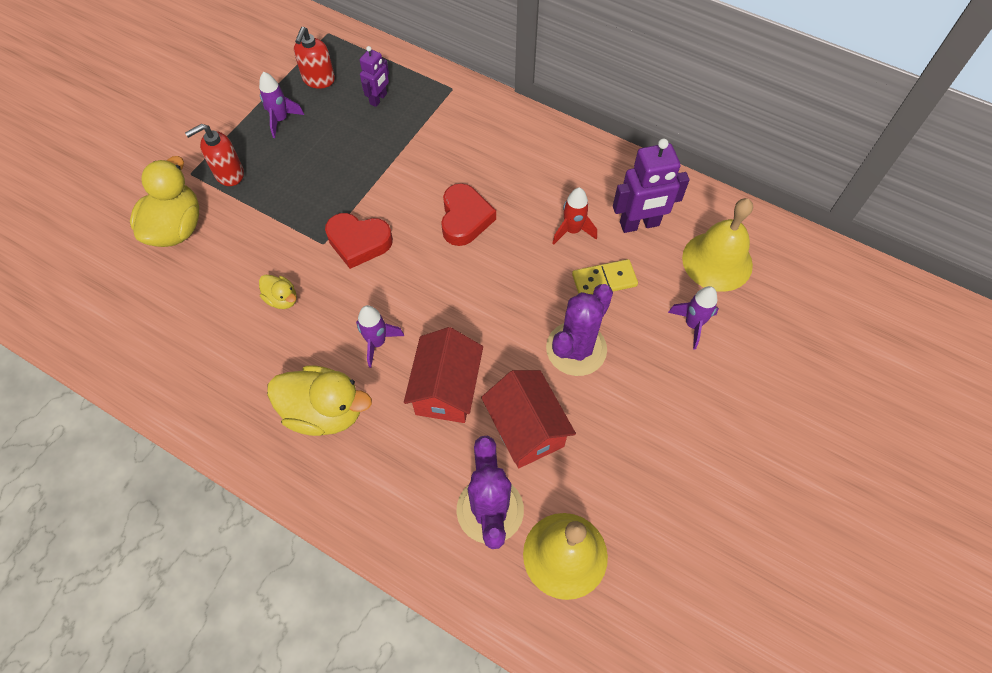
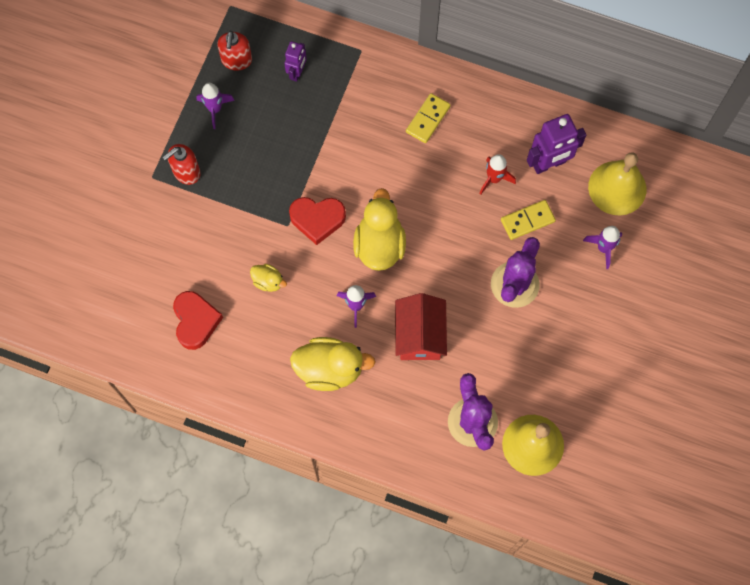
camera: 10 degrees left, 10 degrees up
yellow duck [130,156,199,247] -> yellow duck moved to [353,188,406,271]
red heart [441,183,496,246] -> red heart moved to [173,291,223,350]
red house [481,370,576,468] -> none
none -> yellow domino [406,93,451,143]

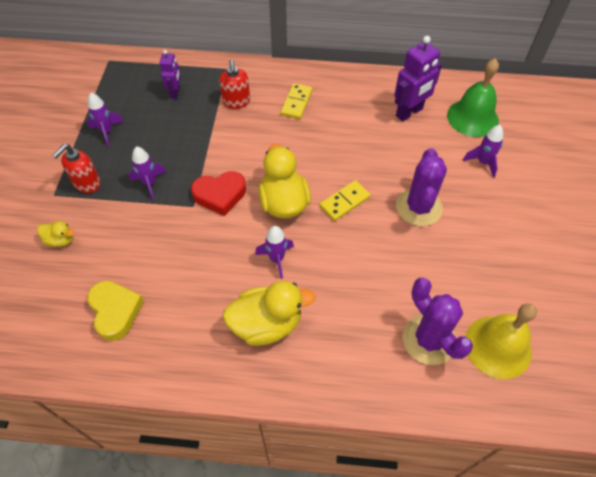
camera: 15 degrees left, 15 degrees down
red heart [173,291,223,350] -> yellow heart [87,281,144,341]
red soap dispenser [217,31,252,70] -> red soap dispenser moved to [219,60,250,109]
yellow duck [250,264,287,292] -> yellow duck moved to [37,221,74,247]
red house [395,293,447,360] -> none
red rocket [479,154,516,195] -> none
yellow domino [501,200,556,240] -> yellow domino moved to [319,180,371,221]
yellow bell [588,152,646,215] -> green bell [447,58,499,137]
none -> purple rocket [129,146,166,200]

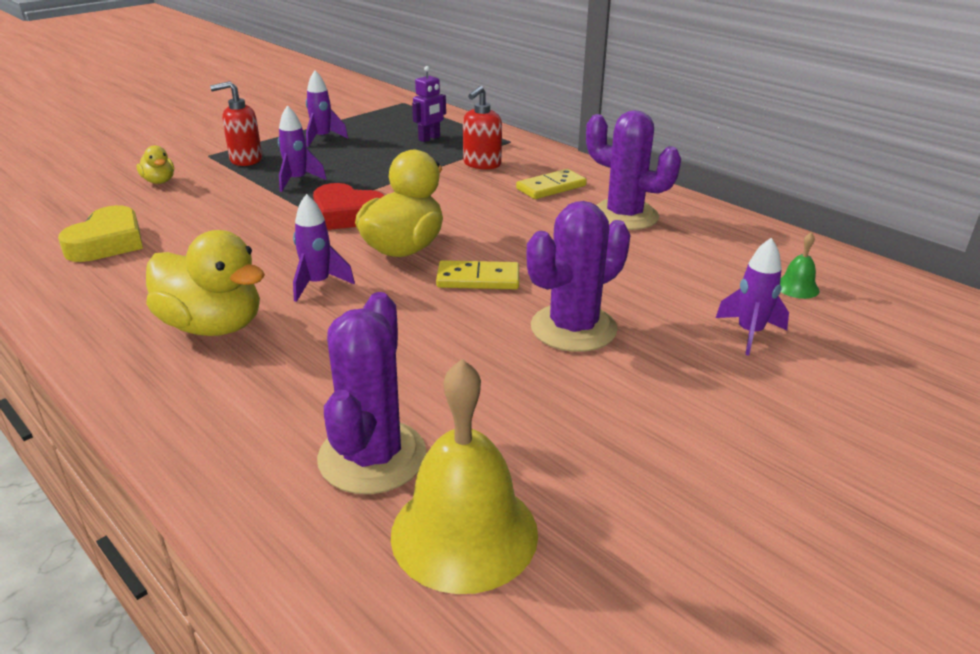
camera: 40 degrees right, 25 degrees down
purple robot [394,36,442,121] -> none
green bell [447,58,499,137] -> green bell [780,232,819,299], size x0.44
none -> purple cactus [586,110,681,230]

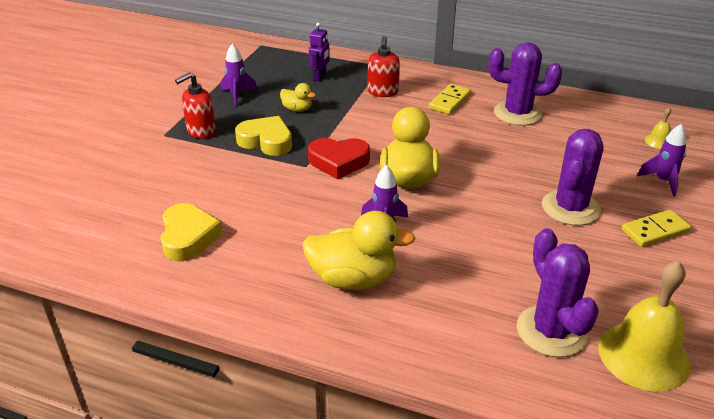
camera: 25 degrees left, 5 degrees up
yellow duck [137,145,174,184] -> yellow duck moved to [280,83,316,112]
purple rocket [278,105,327,192] -> yellow heart [235,116,292,156]
yellow domino [436,260,519,289] -> yellow domino moved to [622,210,691,247]
green bell [780,232,819,299] -> yellow bell [645,108,671,149]

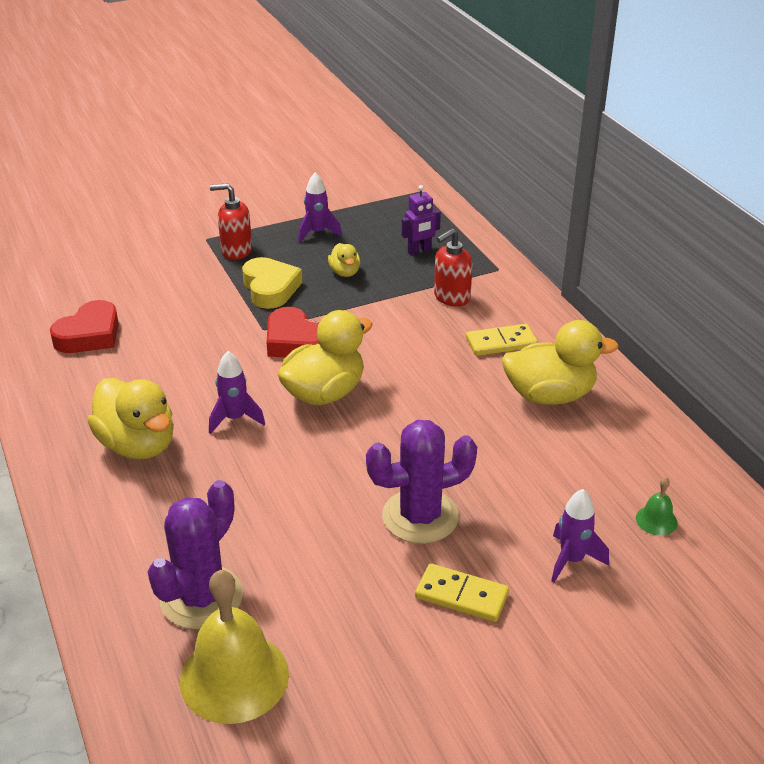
camera: 45 degrees right, 0 degrees up
yellow heart [160,203,223,261] -> red heart [50,300,119,353]
purple cactus [489,42,562,126] -> yellow duck [502,320,619,405]
yellow bell [645,108,671,149] -> green bell [636,477,678,535]

